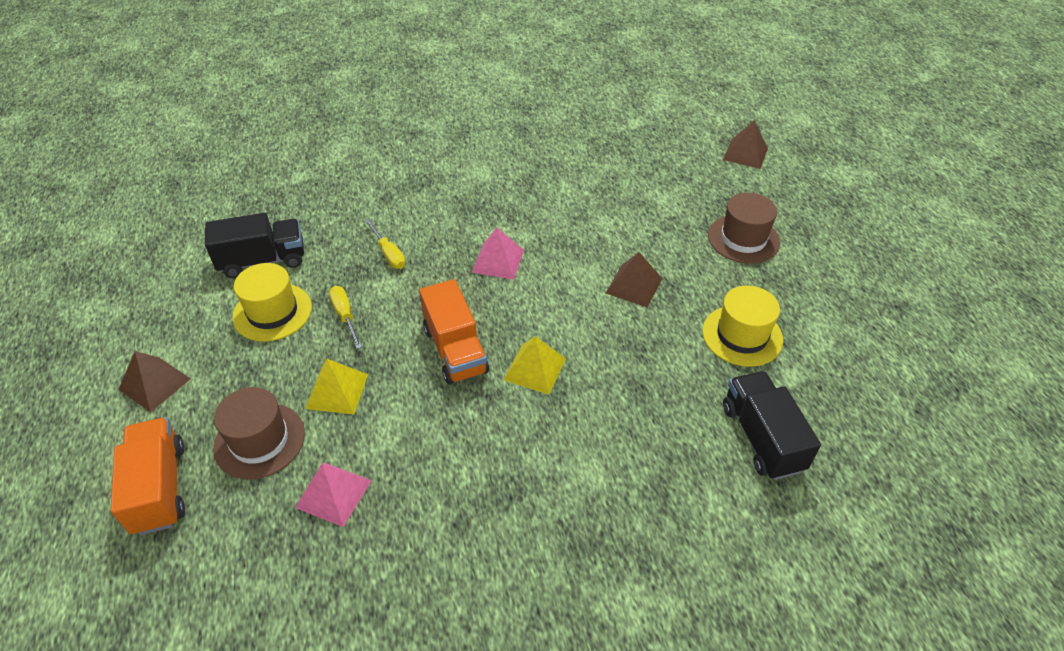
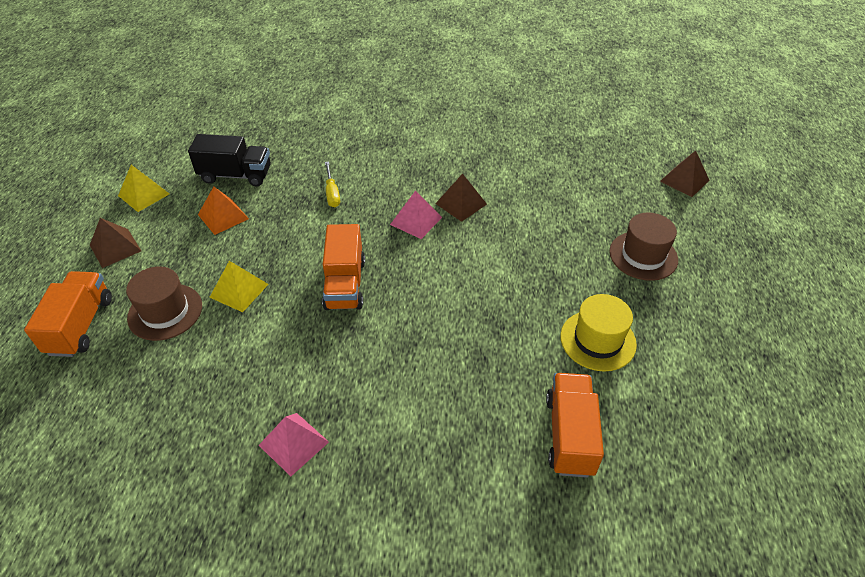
camera: 20 degrees right, 0 degrees up
yellow hat [232,263,312,342] -> orange pyramid [198,187,249,235]
pink pyramid [295,463,372,527] -> pink pyramid moved to [259,413,329,476]
yellow screwdriver [329,286,362,349] -> none
yellow pyramid [503,336,566,395] -> yellow pyramid moved to [118,165,169,212]
brown pyramid [606,252,663,307] -> brown pyramid moved to [435,173,487,222]
black truck [723,371,821,480] -> orange truck [546,373,604,478]

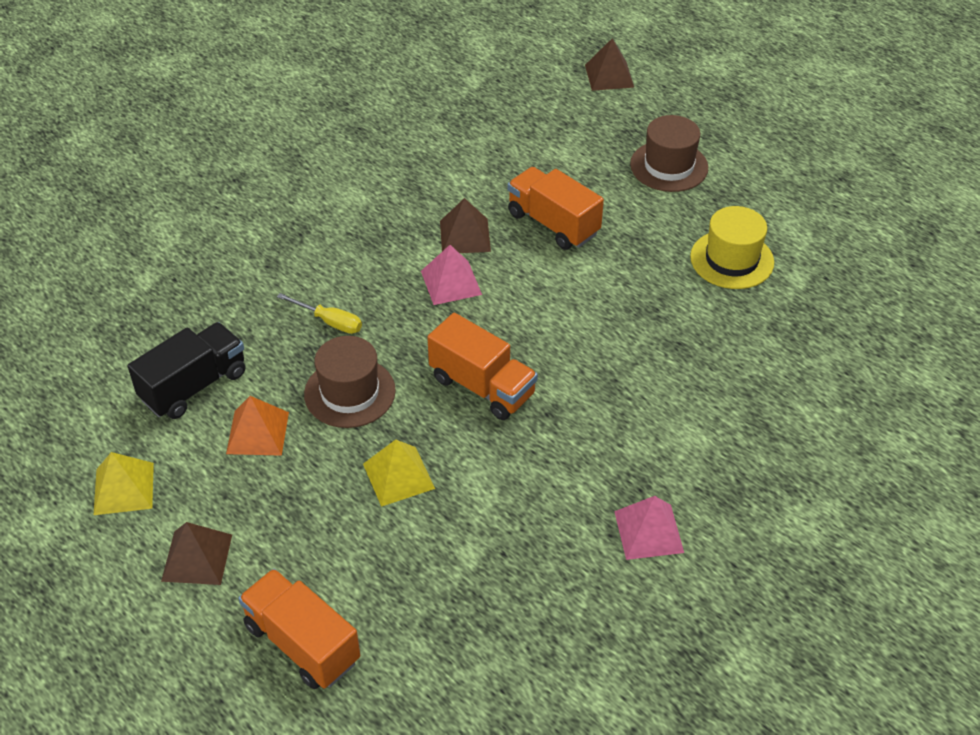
camera: 50 degrees left, 0 degrees up
brown hat [126,267,202,341] -> brown hat moved to [304,336,396,428]
orange truck [546,373,604,478] -> orange truck moved to [508,167,604,250]

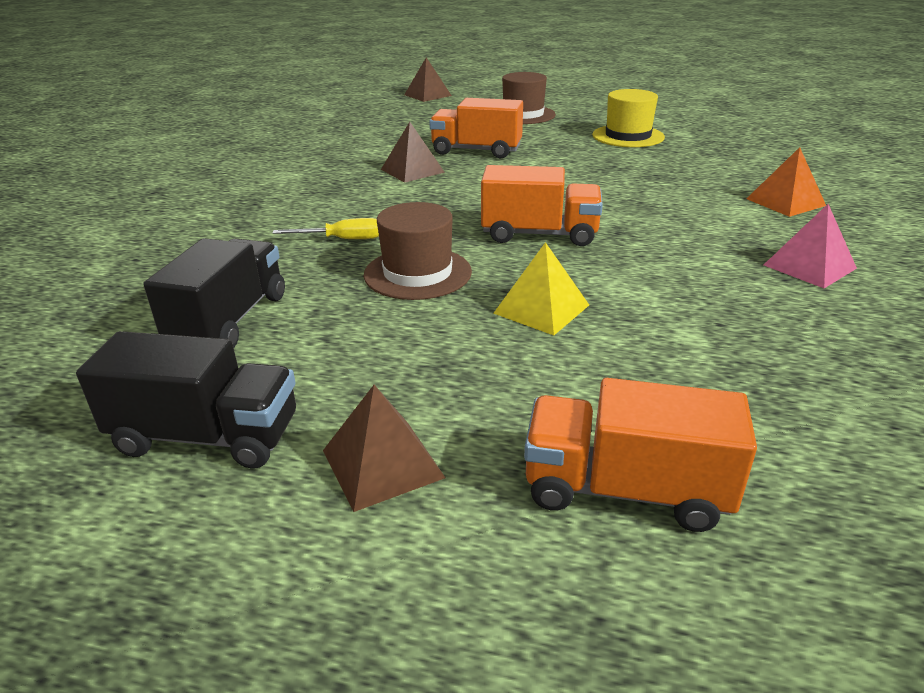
camera: 30 degrees left, 15 degrees down
yellow pyramid [94,452,154,515] -> black truck [76,331,296,469]
orange pyramid [226,396,289,456] -> orange pyramid moved to [746,147,826,217]
pink pyramid [421,245,482,305] -> none

